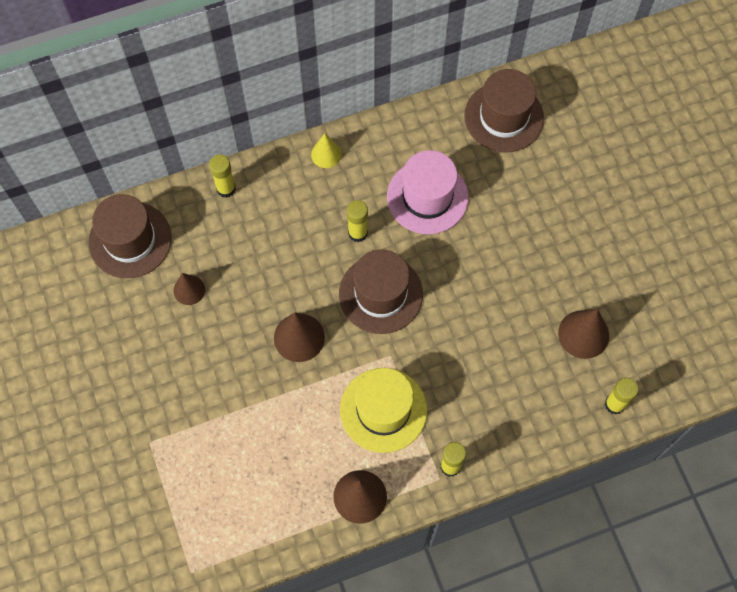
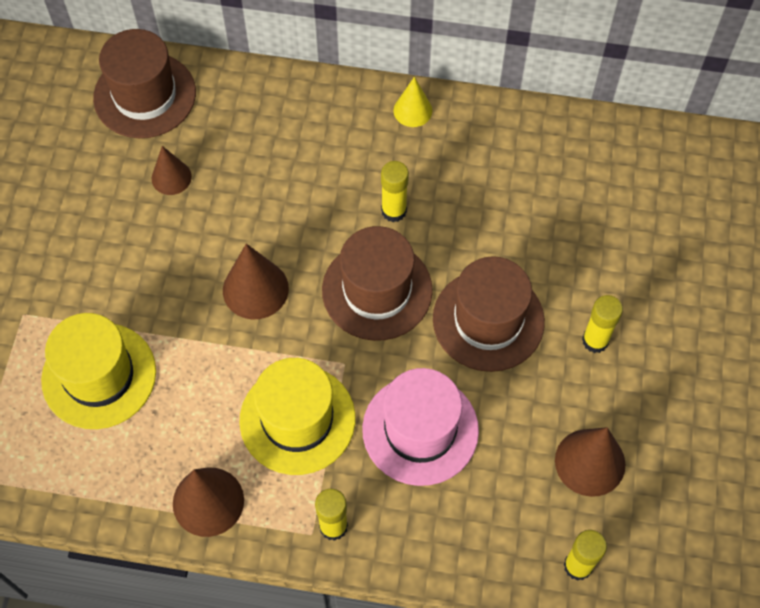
camera: 30 degrees right, 5 degrees down
yellow glue stick [209,154,236,198] -> yellow glue stick moved to [582,295,623,353]
pink hat [387,150,468,234] -> pink hat moved to [362,368,479,486]
brown hat [464,69,544,152] -> brown hat moved to [433,256,545,372]
none -> yellow hat [41,313,156,429]

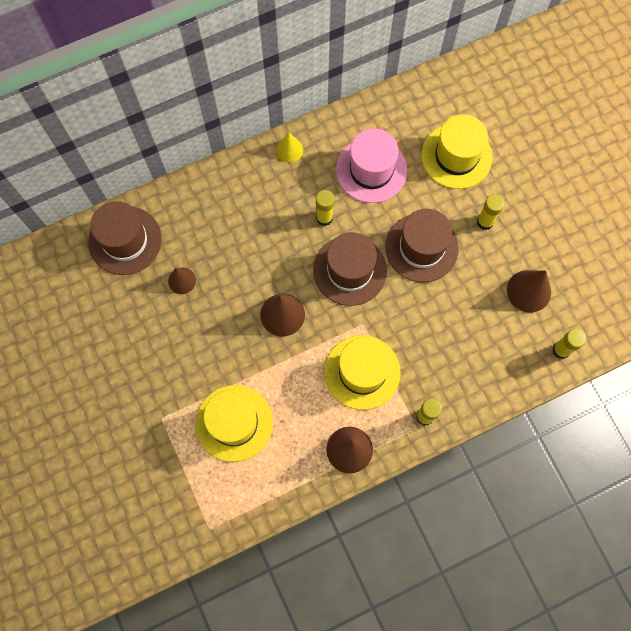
camera: 35 degrees left, 10 degrees up
pink hat [362,368,479,486] -> pink hat moved to [336,128,407,203]
none -> yellow hat [421,114,492,189]

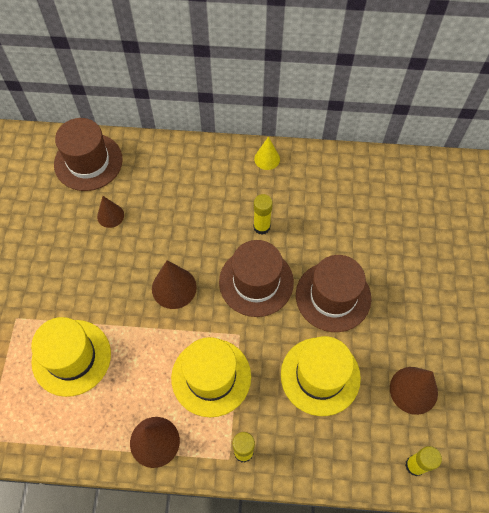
camera: 30 degrees right, 10 degrees down
pink hat [336,128,407,203] -> none
yellow hat [421,114,492,189] -> yellow hat moved to [281,336,361,416]
yellow glue stick [477,194,505,230] -> none

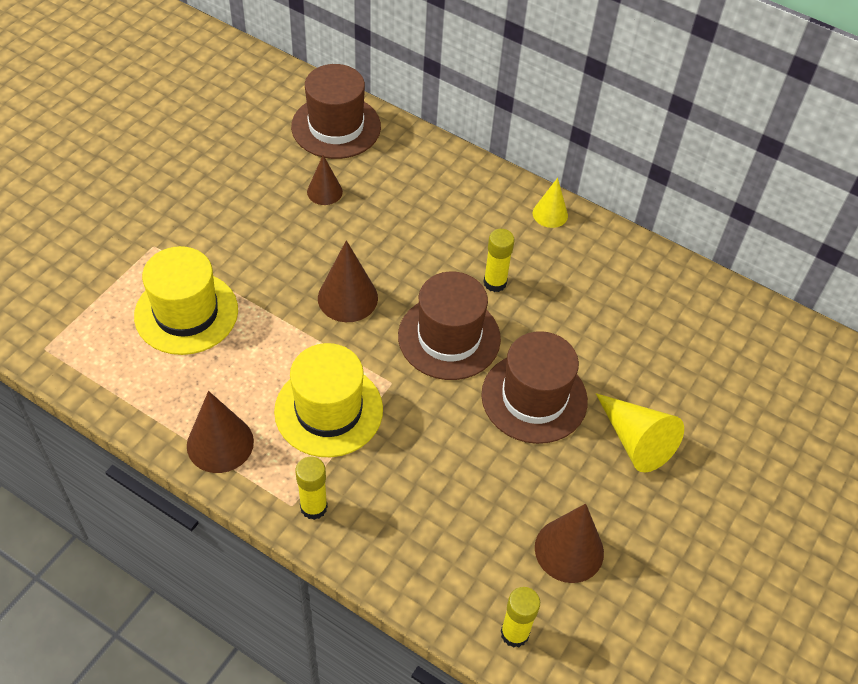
camera: 25 degrees right, 10 degrees down
yellow hat [281,336,361,416] -> none
none -> yellow cone [596,393,684,472]

